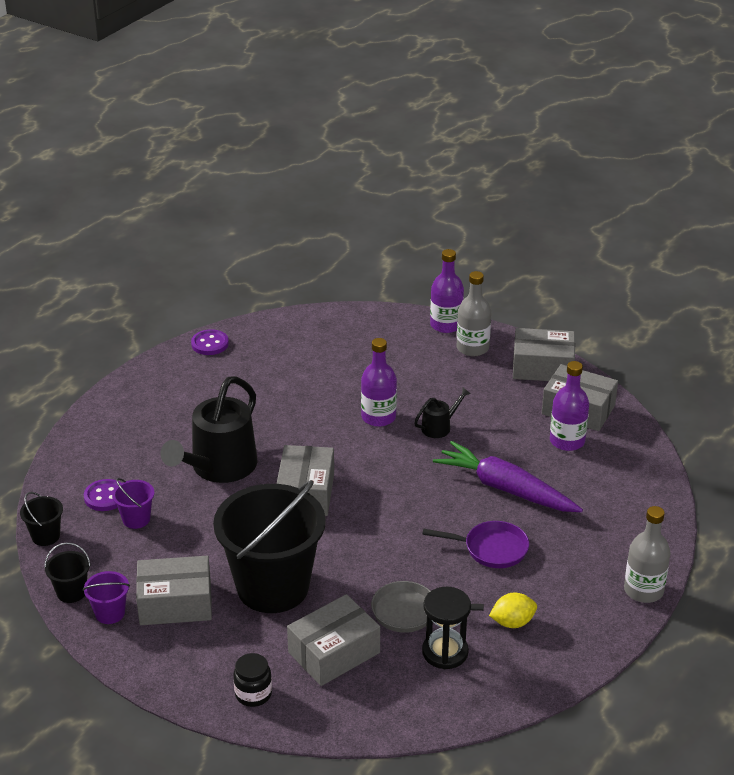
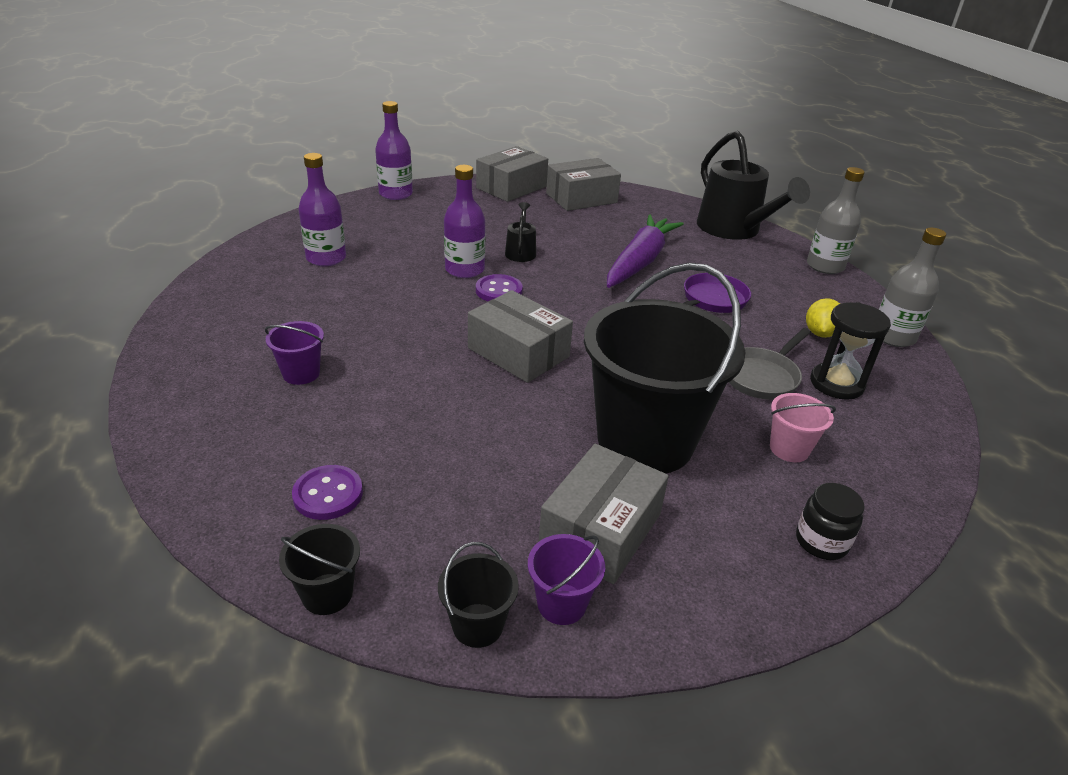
camera: 55 degrees left, 0 degrees up
purple bucket [112,478,154,529] -> purple bucket moved to [265,321,324,385]
black watering can [160,376,257,483] -> black watering can moved to [697,130,810,240]
purple button [191,329,229,355] -> purple button moved to [476,274,523,301]
grey box [287,594,380,686] -> pink bucket [770,393,836,462]
purple carrot [433,441,583,512] -> purple carrot turned 135 degrees clockwise [607,215,683,288]
grey bottle [456,271,491,356] -> grey bottle moved to [879,228,946,347]
purple bottle [550,361,589,451] -> purple bottle moved to [298,153,346,266]

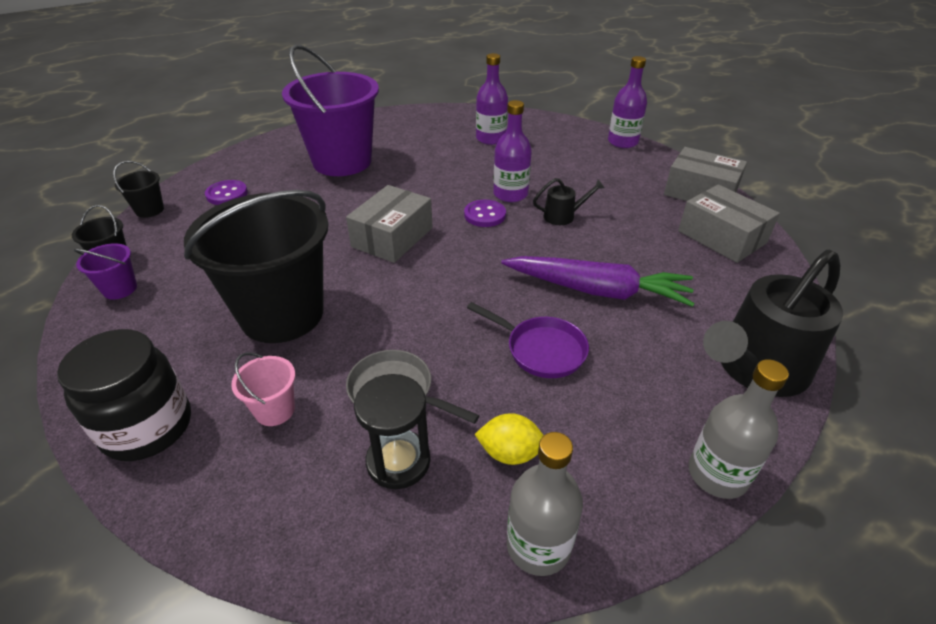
camera: 80 degrees right, 5 degrees up
purple bucket [265,321,324,385] -> purple bucket [282,44,379,176], size x2.48
grey box [539,444,669,584] -> none
black jar [796,483,865,560] -> black jar [57,329,191,461], size x1.85

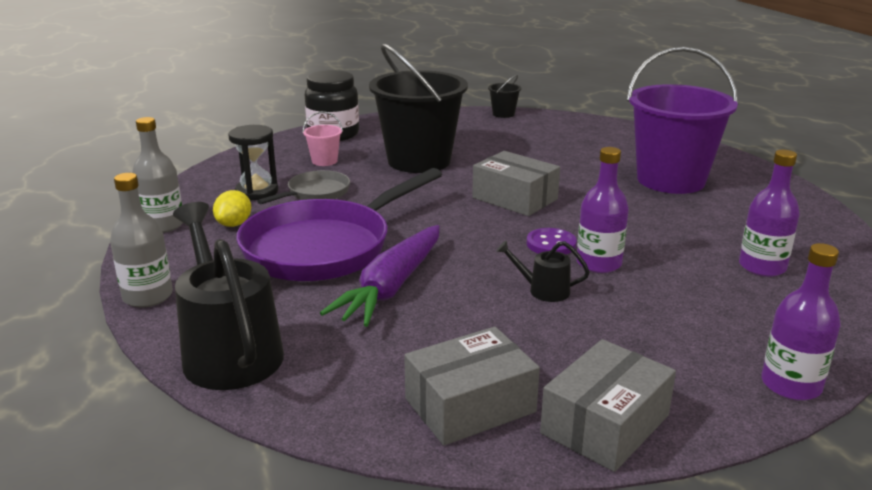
camera: 100 degrees right, 15 degrees down
purple bucket [74,243,137,300] -> none
black bucket [113,161,164,218] -> none
purple button [205,180,248,205] -> none
purple pan [467,302,589,378] -> purple pan [236,168,442,282], size x2.06
black watering can [533,178,605,225] -> black watering can turned 105 degrees clockwise [496,240,590,302]

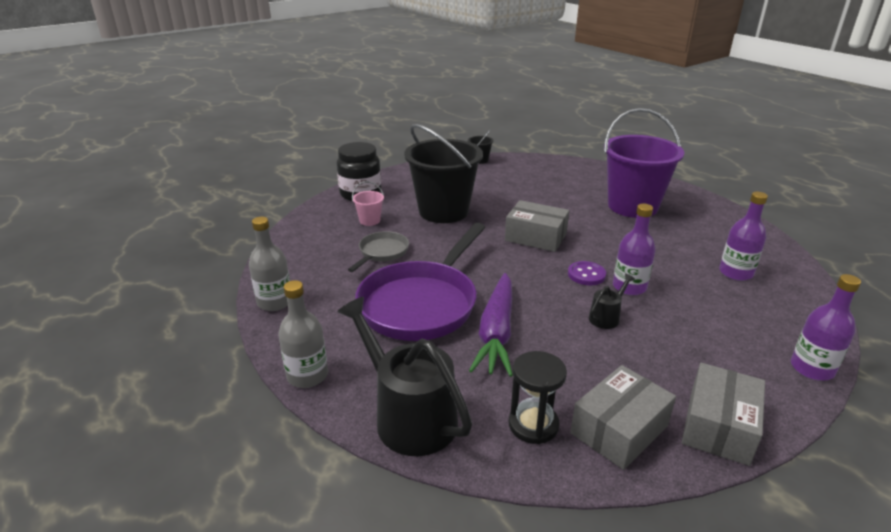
camera: 15 degrees left, 5 degrees up
yellow lemon [213,190,251,227] -> none
black hourglass [228,125,278,201] -> black hourglass moved to [509,351,567,444]
black watering can [496,240,590,302] -> black watering can turned 135 degrees clockwise [589,273,635,329]

